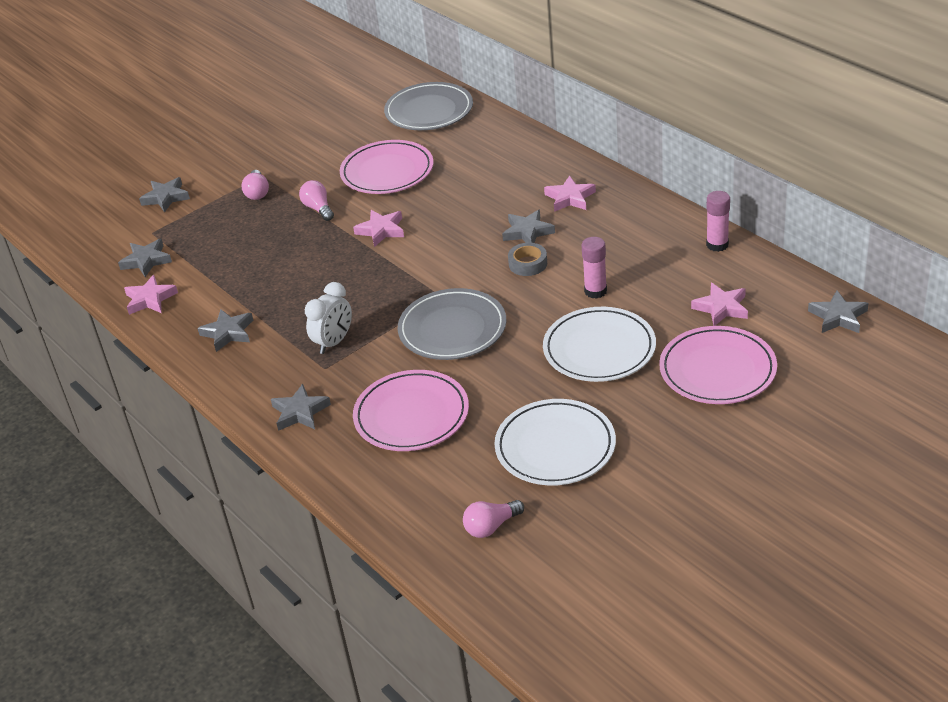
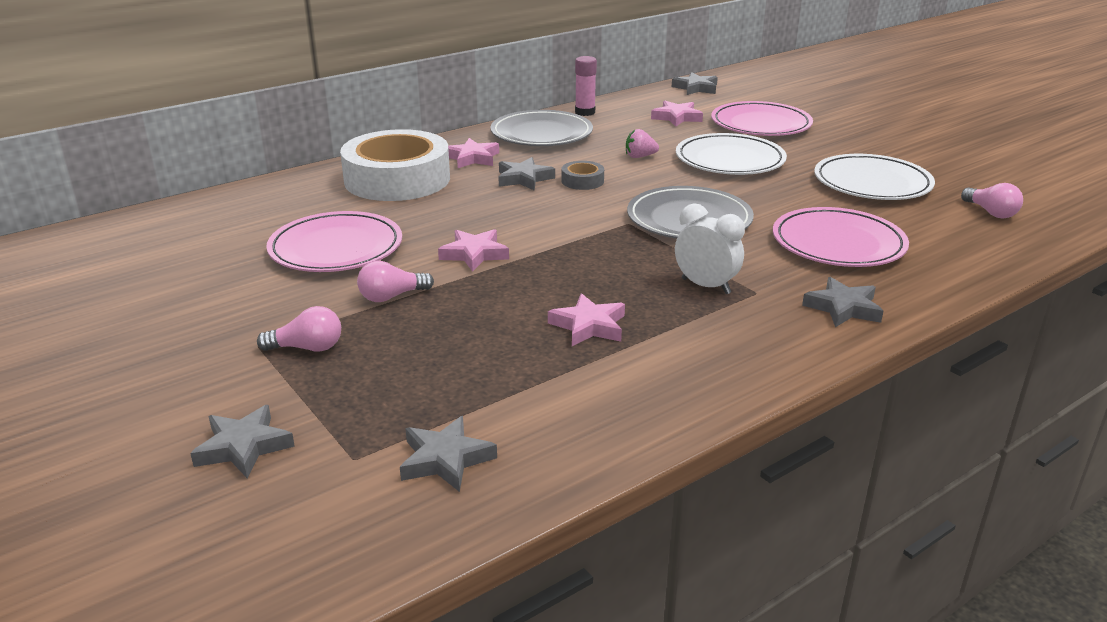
camera: 90 degrees left, 10 degrees down
pink star [124,275,178,315] -> pink star moved to [548,293,625,346]
grey star [197,309,253,352] -> none
grey plate [384,82,473,130] -> grey plate moved to [490,110,593,146]
pink glue stick [582,237,607,299] -> pink strawberry [626,129,659,158]
none -> white tape [340,129,450,201]

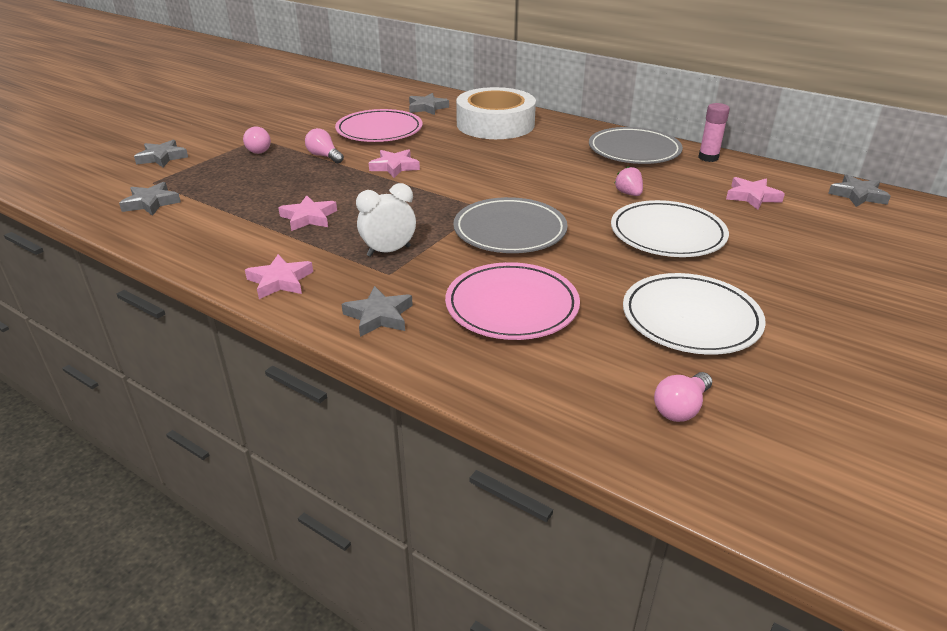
camera: 70 degrees right, 5 degrees up
pink star [448,138,499,168] -> pink star moved to [245,254,313,299]
grey star [498,157,555,191] -> grey star moved to [409,93,449,115]
grey tape [562,161,604,190] -> none
white clock [675,203,745,294] -> white clock turned 135 degrees counterclockwise [356,183,416,257]
pink plate [711,101,813,136] -> none

